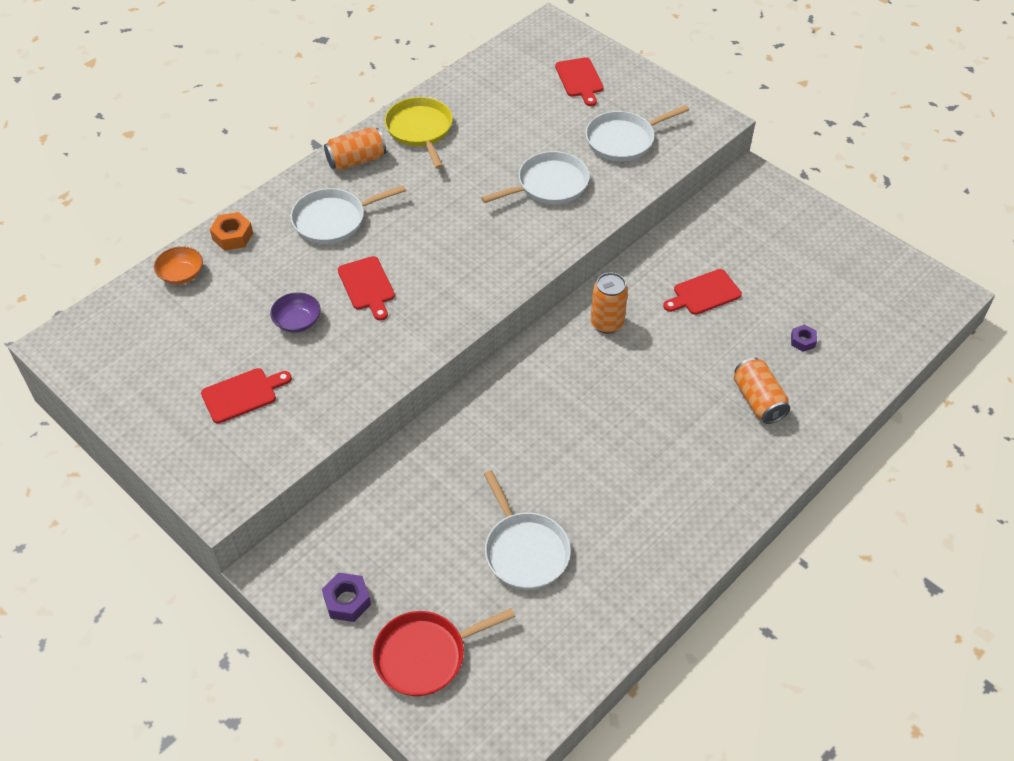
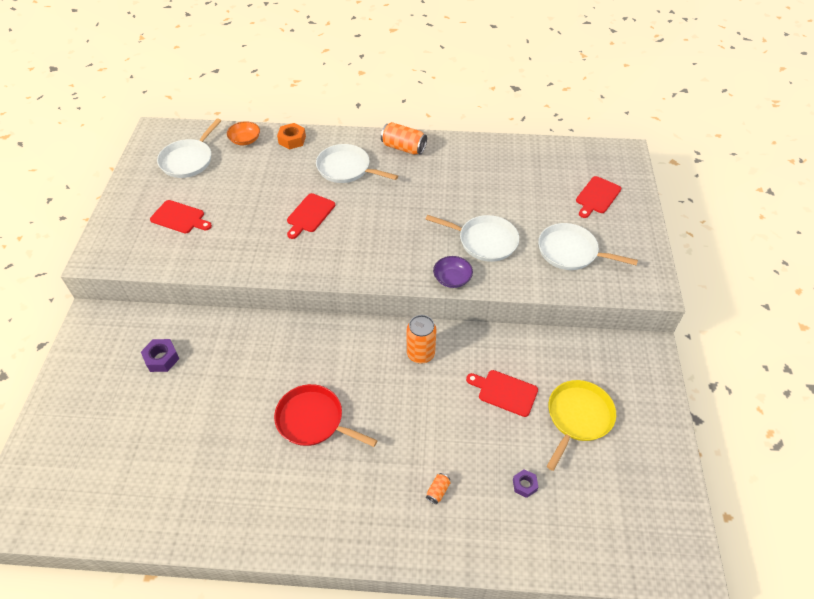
camera: 50 degrees right, 0 degrees up
purple bowl [270,292,321,332] -> purple bowl moved to [433,256,473,288]
purple nut [322,573,371,622] -> purple nut moved to [141,339,179,372]
red pan [373,608,515,696] -> red pan moved to [274,384,378,447]
yellow pan [385,97,453,169] -> yellow pan moved to [547,380,616,471]
white pan [484,470,571,590] -> white pan moved to [157,118,221,178]
orange can [734,357,790,424] -> orange can [426,473,451,504], size x0.48

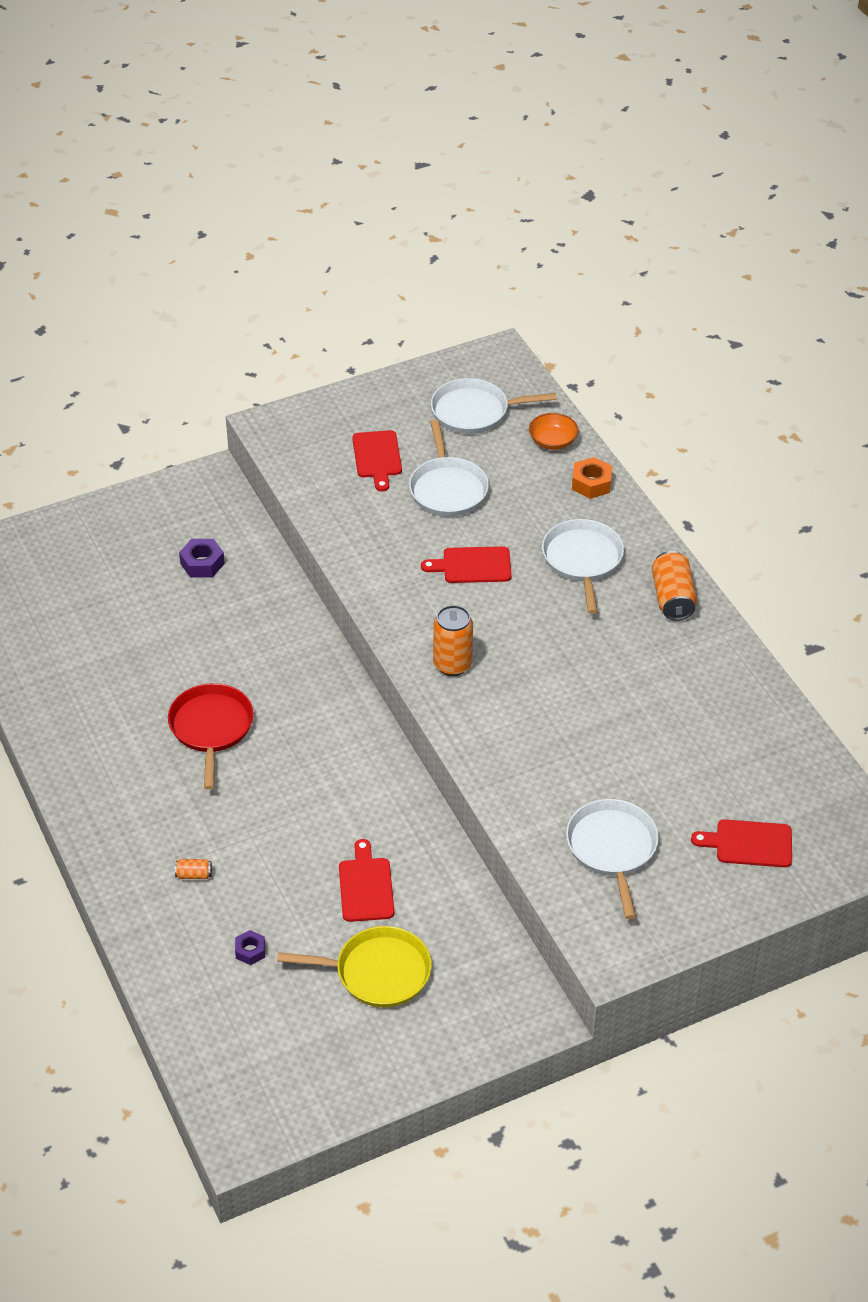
camera: 60 degrees right, 5 degrees down
orange can [407,315,437,364] -> orange can moved to [433,605,473,676]
white pan [425,215,519,262] -> white pan moved to [409,420,489,517]
purple bowl [433,256,473,288] -> none

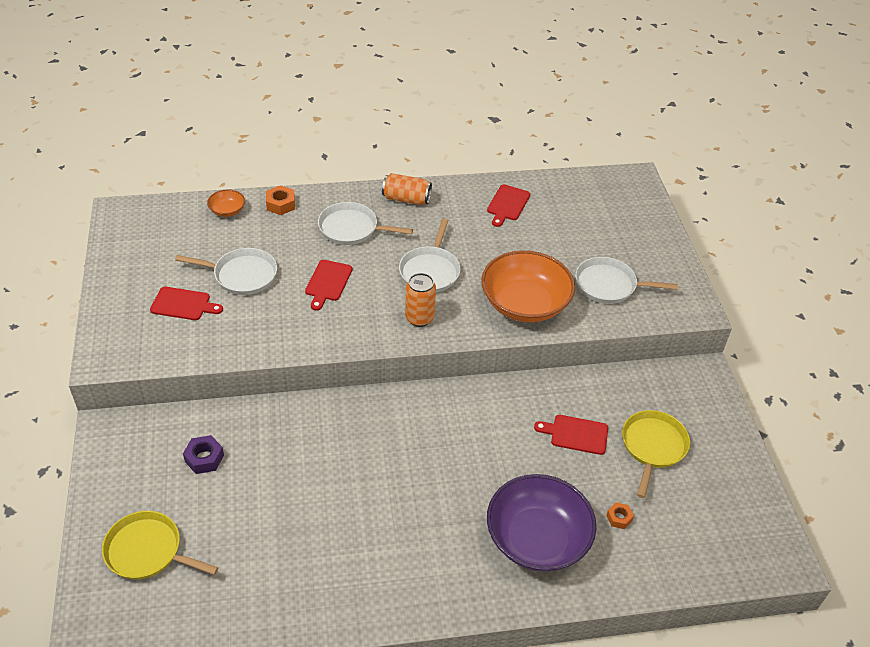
camera: 75 degrees left, 0 degrees up
red pan [168,683,254,790] -> none
orange can [175,859,212,879] -> purple bowl [487,474,596,572]
purple nut [235,930,265,965] -> orange nut [606,502,634,529]
white pan [431,378,557,434] -> white pan moved to [399,219,461,292]
red cutting board [691,819,792,867] -> red cutting board moved to [487,185,530,227]
none -> yellow pan [102,511,219,580]
none -> orange bowl [481,250,575,322]

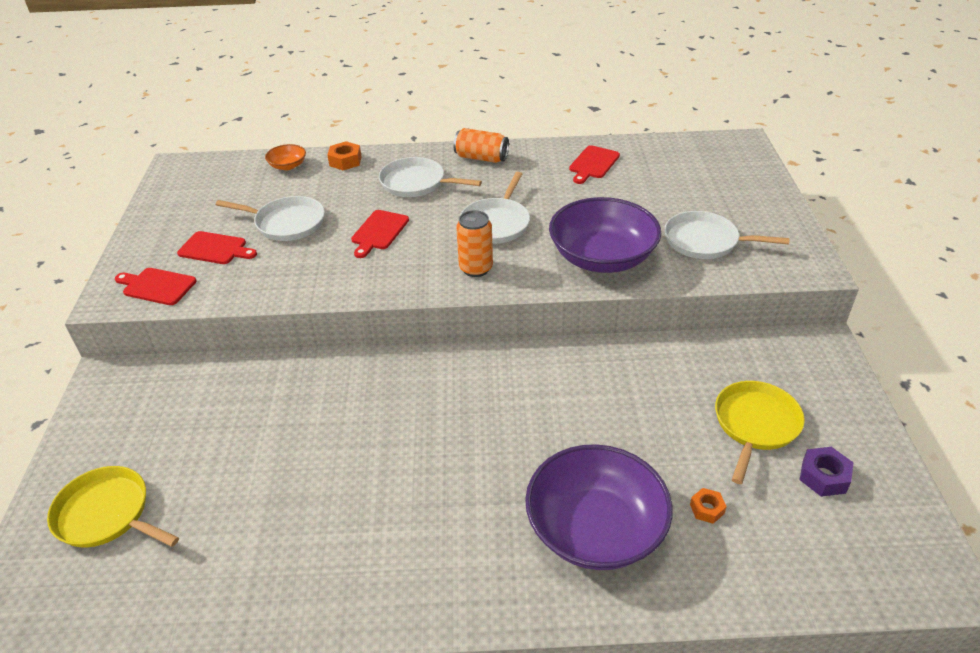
camera: 10 degrees right, 5 degrees down
purple nut [183,435,224,474] -> purple nut moved to [800,447,853,497]
orange bowl [481,250,575,322] -> purple bowl [549,197,661,273]
red cutting board [534,415,608,455] -> red cutting board moved to [115,268,197,305]

